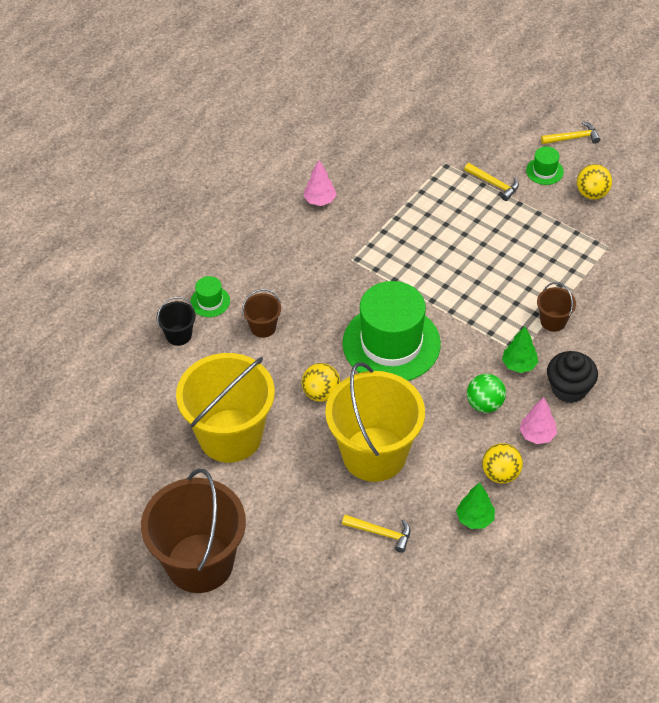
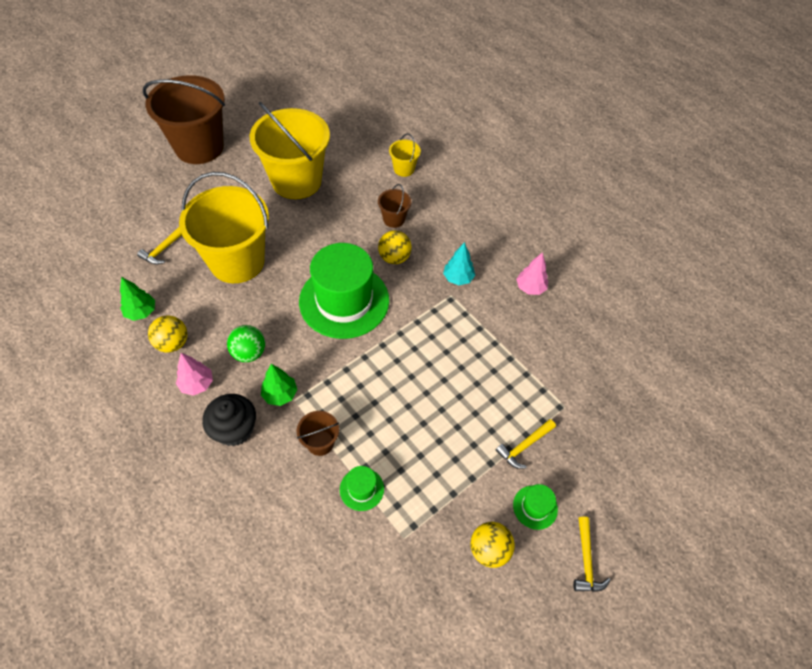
camera: 100 degrees right, 5 degrees up
black bucket [157,297,196,346] -> yellow bucket [389,134,421,177]
green hat [190,276,230,317] -> green hat moved to [340,466,384,511]
yellow ball [302,363,340,402] -> yellow ball moved to [378,230,412,264]
none -> turquoise tree [443,242,475,285]

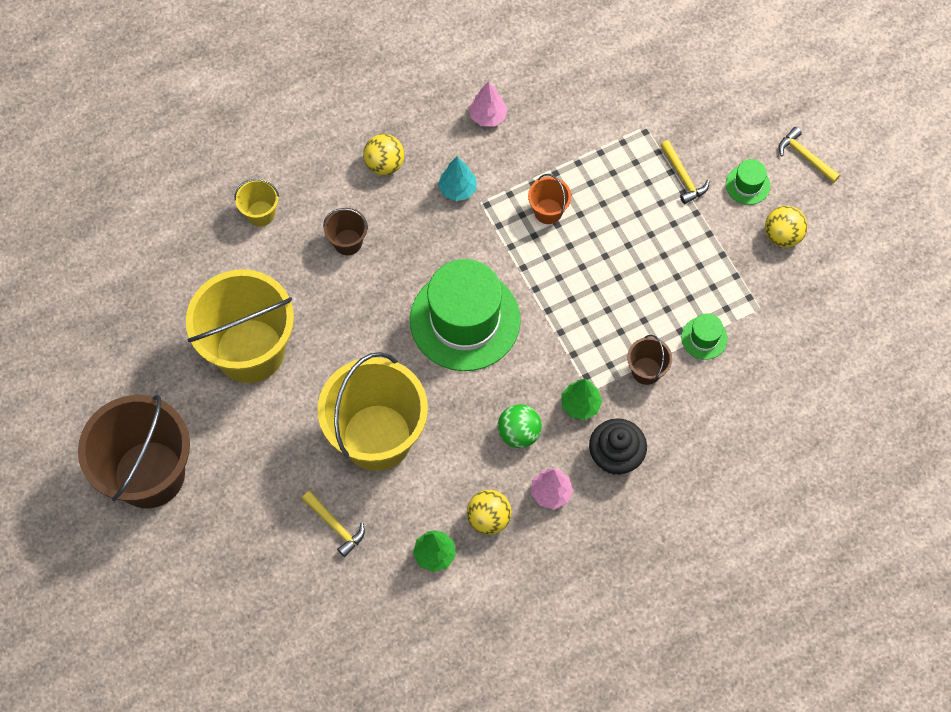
camera: 75 degrees left, 10 degrees up
yellow ball [378,230,412,264] -> yellow ball moved to [363,134,404,175]
yellow hammer [573,517,611,592] -> yellow hammer turned 150 degrees counterclockwise [779,127,840,183]
none -> orange bucket [528,174,571,224]

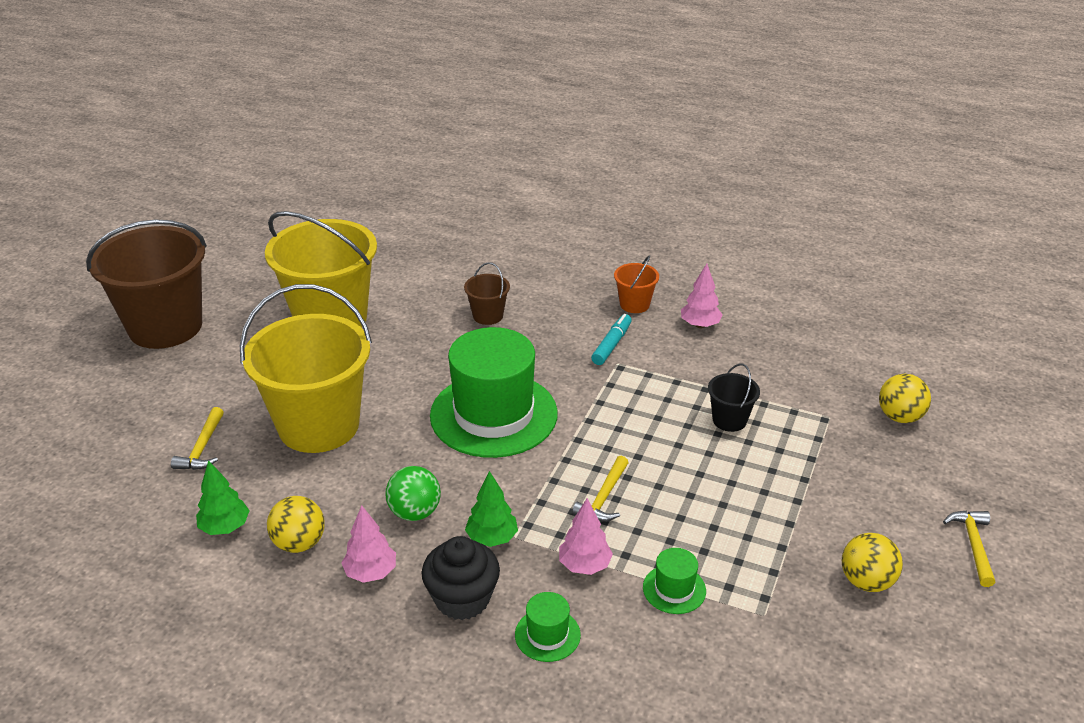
camera: 50 degrees right, 30 degrees down
yellow bucket [234,179,279,226] -> none
yellow ball [363,134,404,175] -> yellow ball moved to [879,374,931,423]
turquoise tree [438,157,477,201] -> turquoise marker [591,314,632,365]
orange bucket [528,174,571,224] -> orange bucket moved to [614,255,659,313]
brown bucket [627,335,672,385] -> pink tree [559,498,613,575]
yellow hammer [660,140,710,204] -> yellow hammer moved to [572,456,629,522]
green hat [726,159,770,205] -> green hat moved to [515,592,581,662]
none -> black bucket [708,364,760,432]

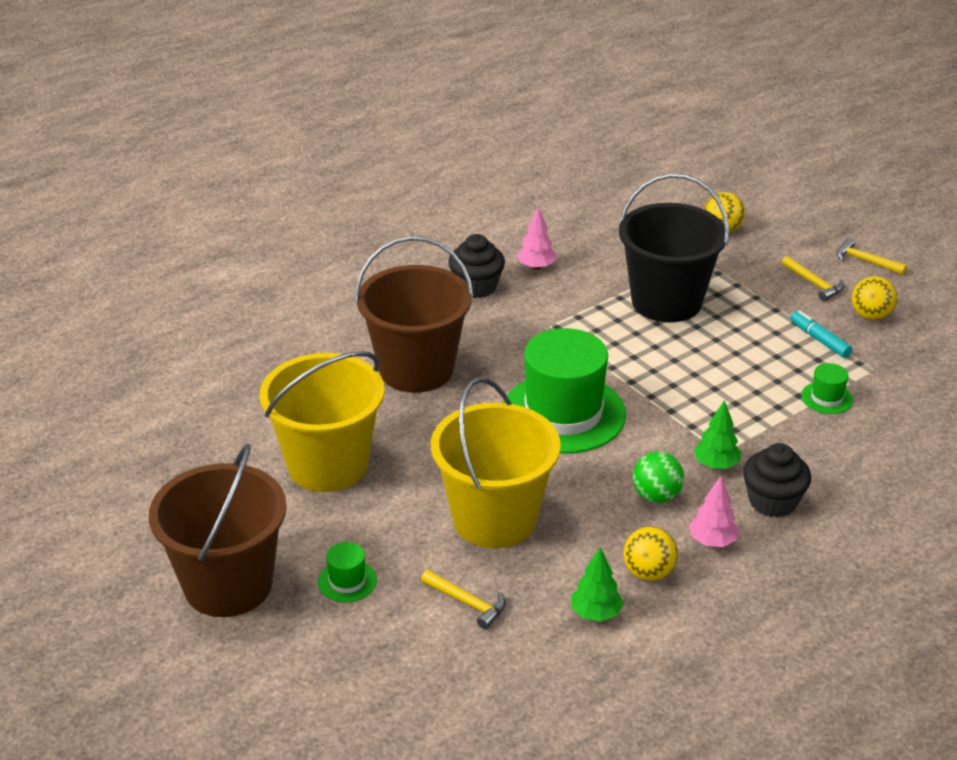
camera: 60 degrees left, 0 degrees up
brown bucket [464,262,510,325] -> brown bucket [355,236,474,393], size x2.34
green hat [515,592,581,662] -> green hat moved to [318,542,377,603]
pink tree [559,498,613,575] -> none
yellow hammer [572,456,629,522] -> yellow hammer moved to [782,256,844,301]
turquoise marker [591,314,632,365] -> turquoise marker moved to [790,310,852,358]
orange bucket [614,255,659,313] -> black cupcake [448,234,505,298]
black bucket [708,364,760,432] -> black bucket [619,174,729,323], size x2.34

